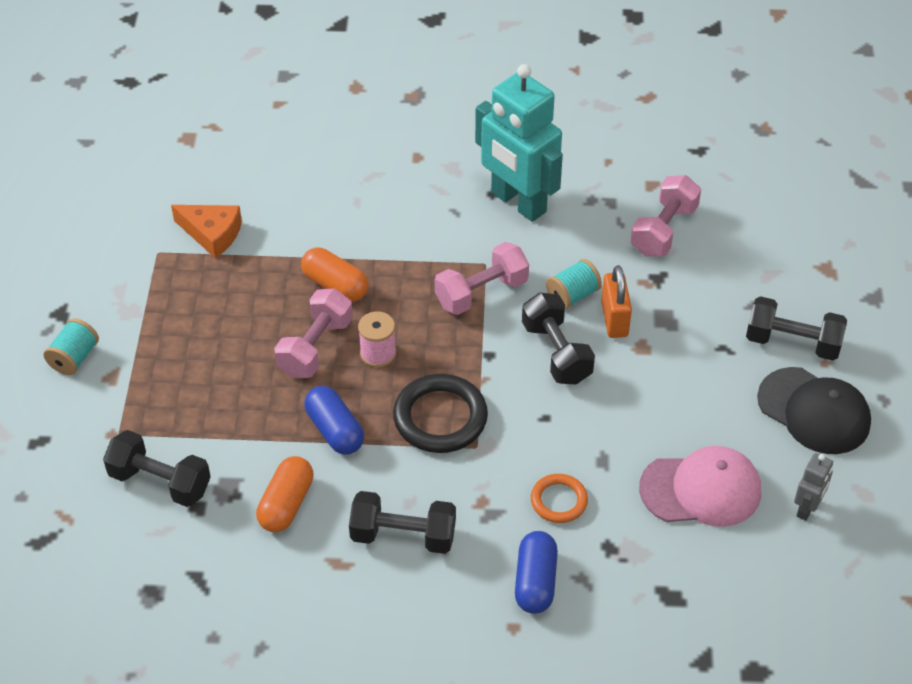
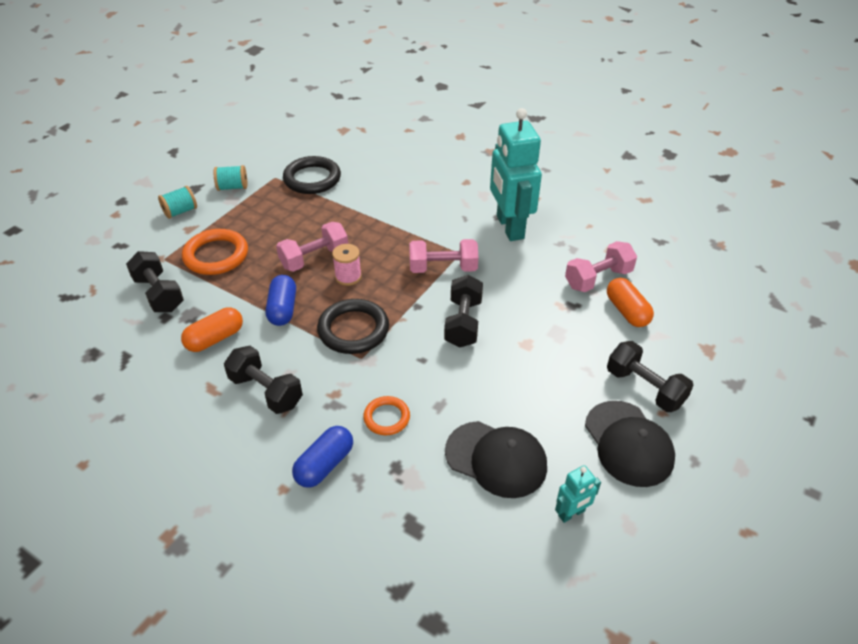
camera: 30 degrees right, 5 degrees down
orange cheese [171,205,242,258] -> black ring [283,156,341,194]
orange capsule [301,248,369,302] -> orange capsule moved to [607,278,654,327]
turquoise spool [546,259,602,309] -> turquoise spool moved to [214,165,247,191]
orange padlock [601,265,632,338] -> none
pink cap [639,446,761,527] -> black cap [445,421,547,498]
grey robot [794,453,833,521] -> turquoise robot [555,465,601,523]
none -> orange ring [182,229,248,275]

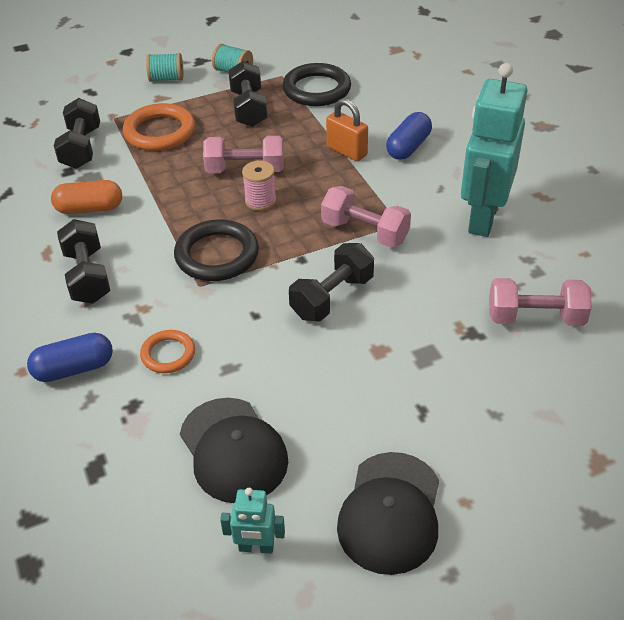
camera: 35 degrees right, 0 degrees up
blue capsule [266,275,296,326] -> blue capsule moved to [386,112,432,160]
orange capsule [607,278,654,327] -> none
black dumbbell [607,341,693,412] -> black dumbbell moved to [228,61,268,127]
none -> orange padlock [326,98,368,161]

